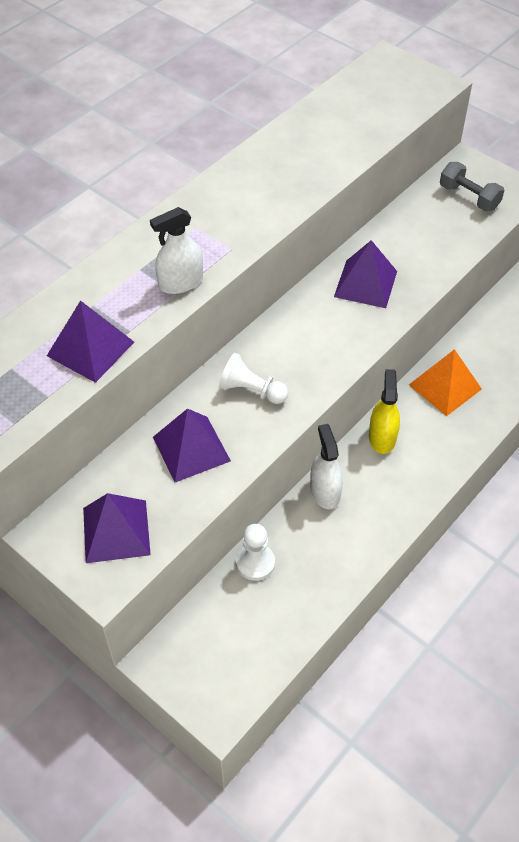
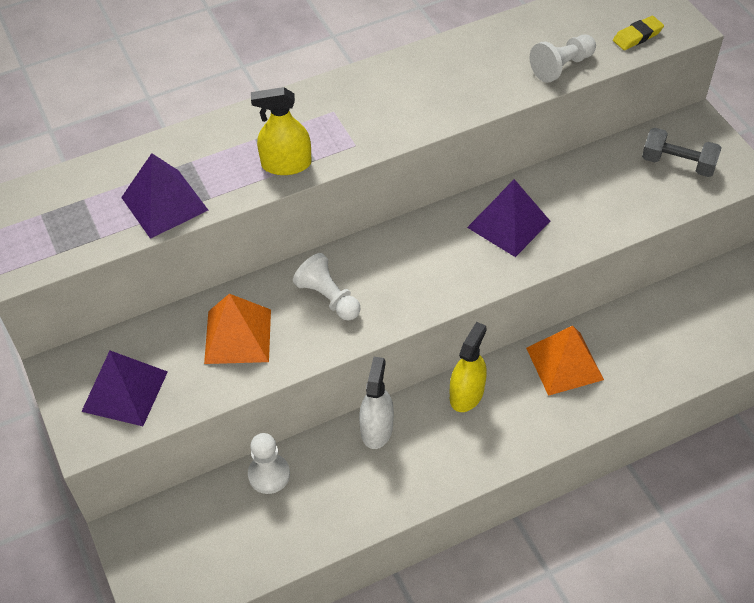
camera: 25 degrees right, 0 degrees up
white spray bottle [150,207,203,294] -> yellow spray bottle [251,87,312,175]
purple pyramid [153,408,231,482] -> orange pyramid [204,294,271,364]
grey dumbbell [440,162,504,211] -> grey dumbbell turned 45 degrees counterclockwise [642,128,721,177]
none -> white pawn [530,35,596,83]
none -> yellow eraser [613,16,664,50]

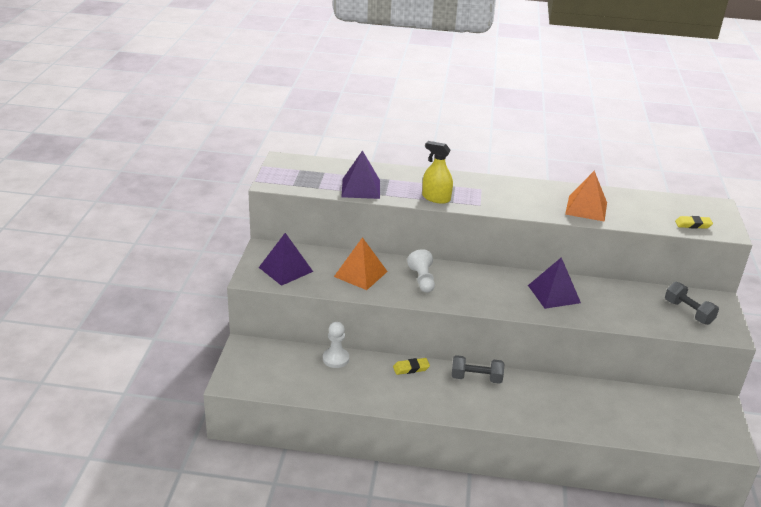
camera: 30 degrees right, 20 degrees down
white spray bottle [359,357,394,449] -> yellow eraser [393,358,430,375]
yellow spray bottle [450,322,487,412] -> grey dumbbell [452,355,504,384]
orange pyramid [526,326,604,396] -> orange pyramid moved to [565,171,607,222]
white pawn [530,35,596,83] -> none

